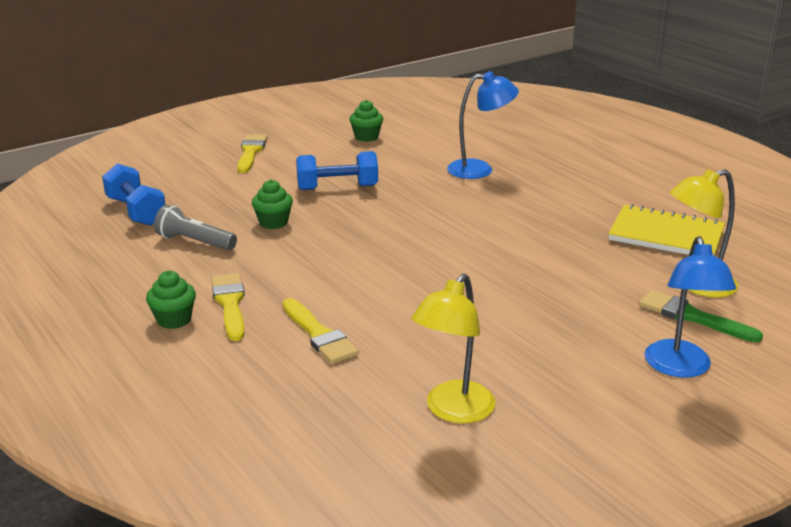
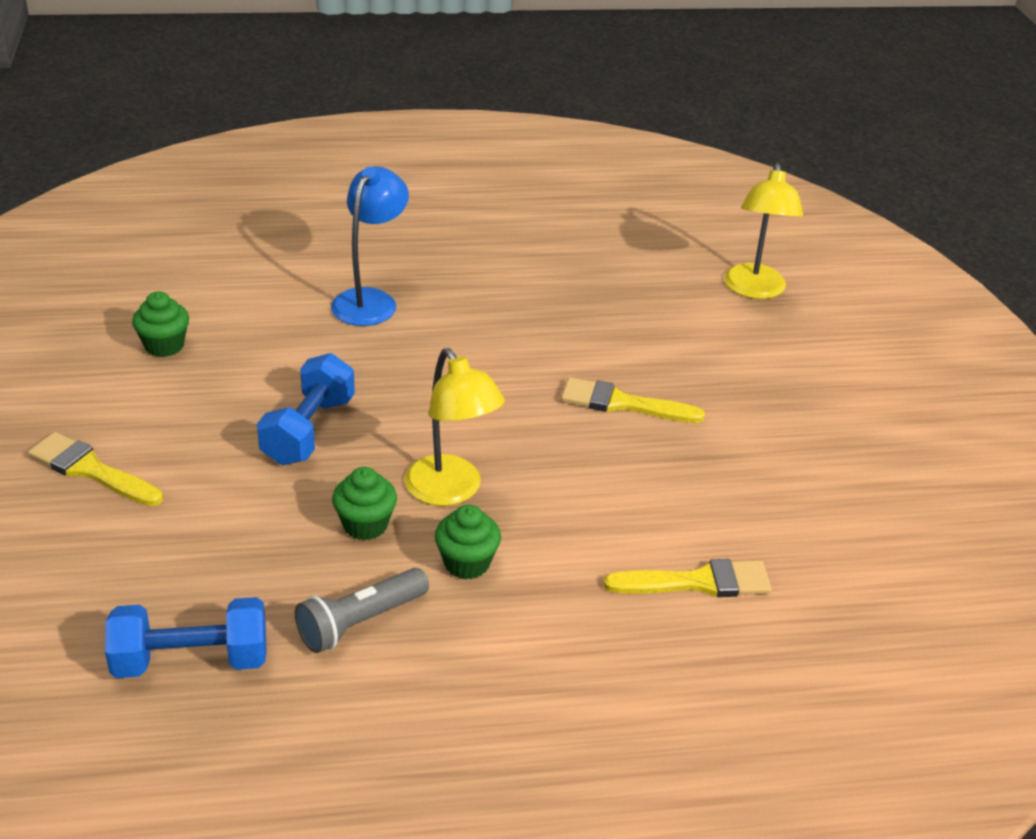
camera: 65 degrees left, 10 degrees up
green cupcake [146,271,196,329] -> green cupcake moved to [435,504,501,580]
yellow brush [211,273,245,341] -> yellow brush moved to [561,377,705,423]
yellow lamp [412,274,496,423] -> yellow lamp moved to [404,348,505,506]
yellow notebook [608,204,725,256] -> none
green brush [639,290,763,342] -> none
blue lamp [645,236,736,378] -> none

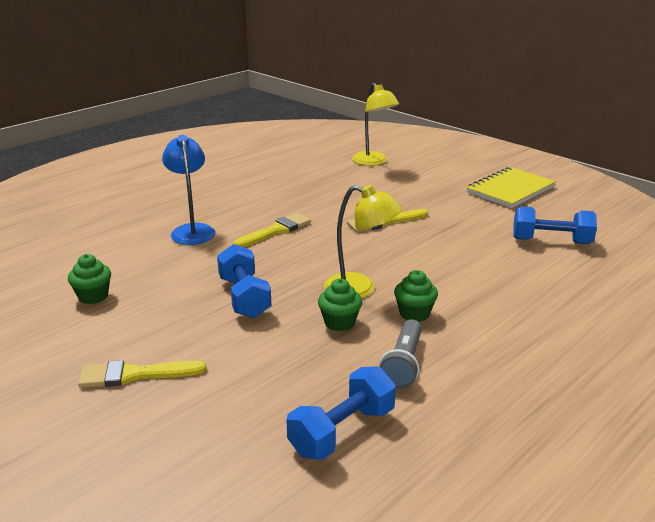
camera: 35 degrees left, 10 degrees down
yellow brush [603,559,772,597] -> yellow brush moved to [233,213,311,247]
none -> yellow notebook [466,167,556,208]
none -> blue dumbbell [513,206,597,244]

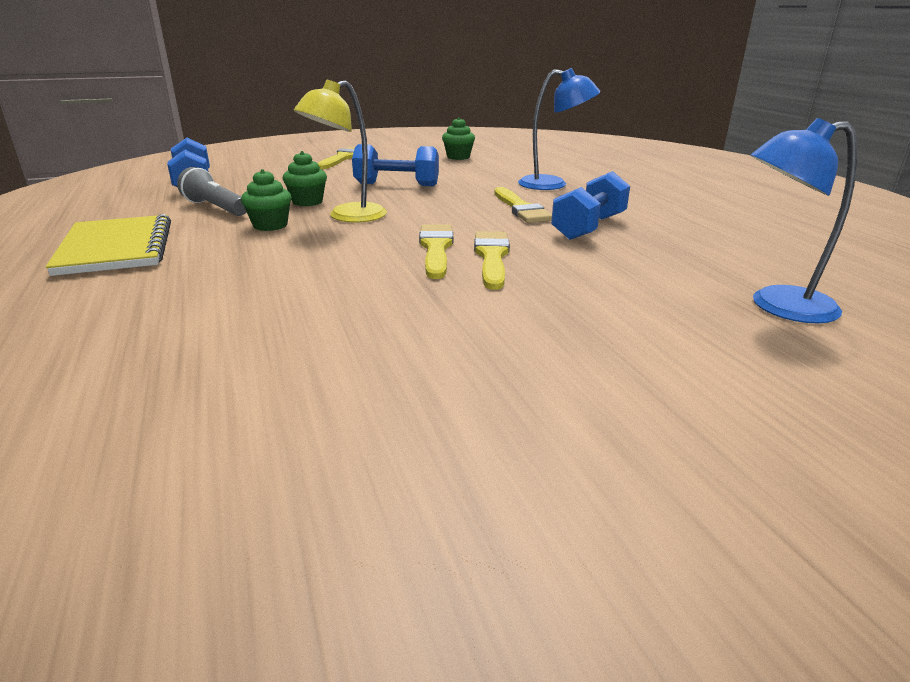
camera: 115 degrees right, 0 degrees up
yellow lamp [352,83,400,166] -> blue lamp [751,118,857,323]
yellow notebook [466,167,556,208] -> yellow notebook moved to [45,214,171,276]
blue dumbbell [513,206,597,244] -> blue dumbbell moved to [551,171,630,240]
none -> yellow brush [419,224,453,279]

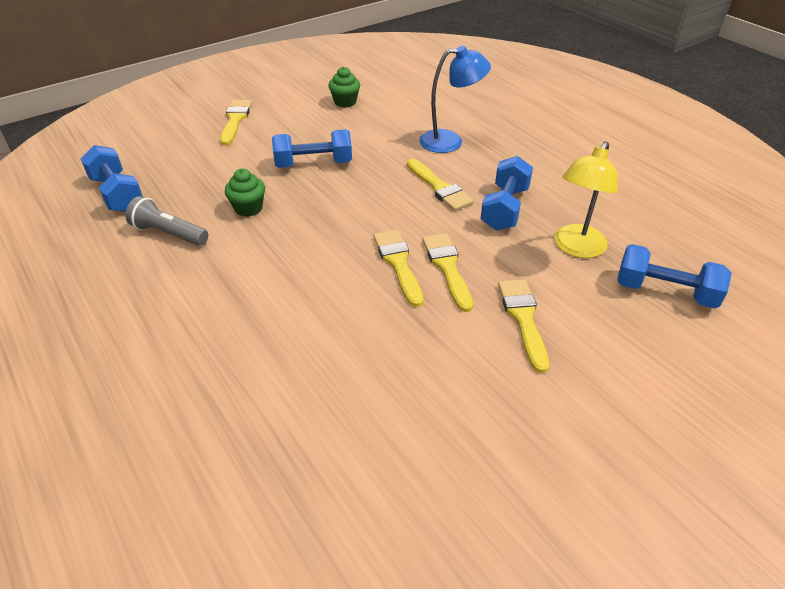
camera: 15 degrees left, 15 degrees up
yellow notebook [45,214,171,276] -> none
green cupcake [241,169,292,231] -> none
yellow lamp [294,80,387,223] -> yellow lamp moved to [554,141,618,258]
blue lamp [751,118,857,323] -> blue dumbbell [617,244,732,309]
none -> yellow brush [498,279,549,373]

